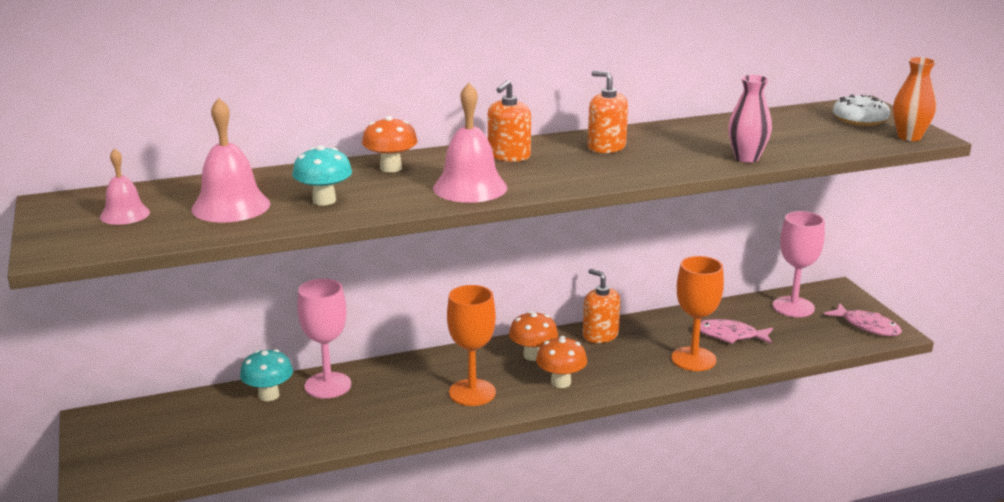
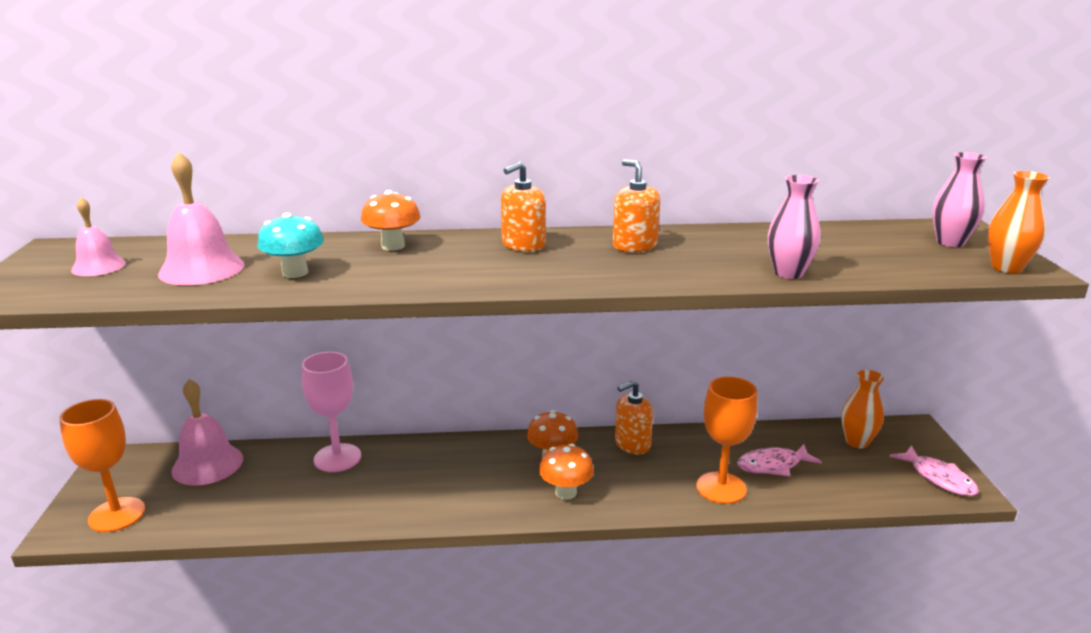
camera: 15 degrees right, 0 degrees up
turquoise mushroom [240,349,293,401] -> none
pink bell [433,83,507,203] -> pink bell moved to [171,379,243,486]
orange goblet [447,285,496,406] -> orange goblet moved to [59,399,145,532]
orange soap dispenser [583,269,621,343] -> orange soap dispenser turned 90 degrees counterclockwise [615,381,653,454]
pink fish [700,319,773,344] -> pink fish turned 45 degrees counterclockwise [737,444,822,476]
pink goblet [773,211,825,317] -> orange vase [841,370,884,449]
white donut [833,94,890,126] -> pink vase [932,152,987,247]

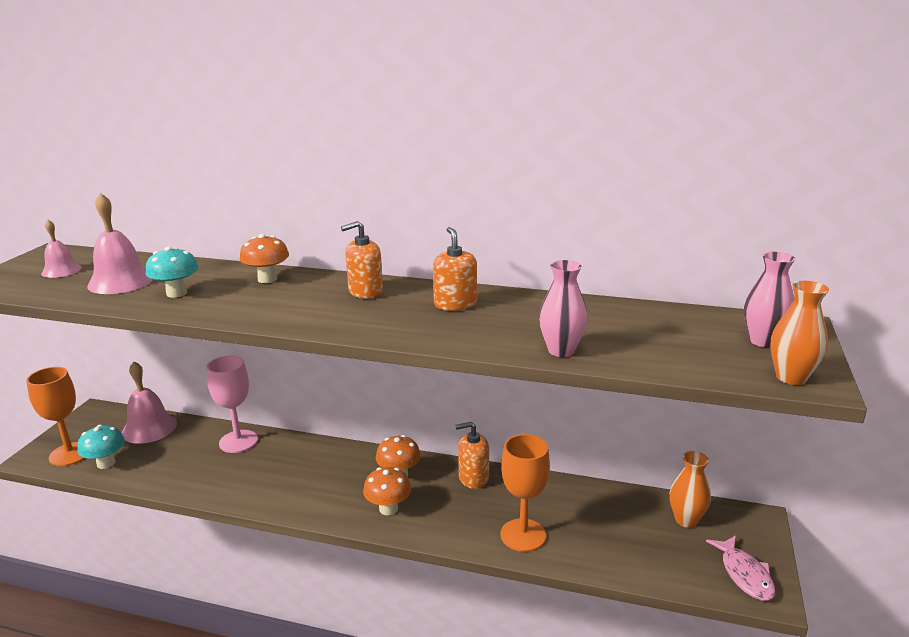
camera: 20 degrees right, 0 degrees up
pink fish [737,444,822,476] -> none
none -> turquoise mushroom [77,425,125,469]

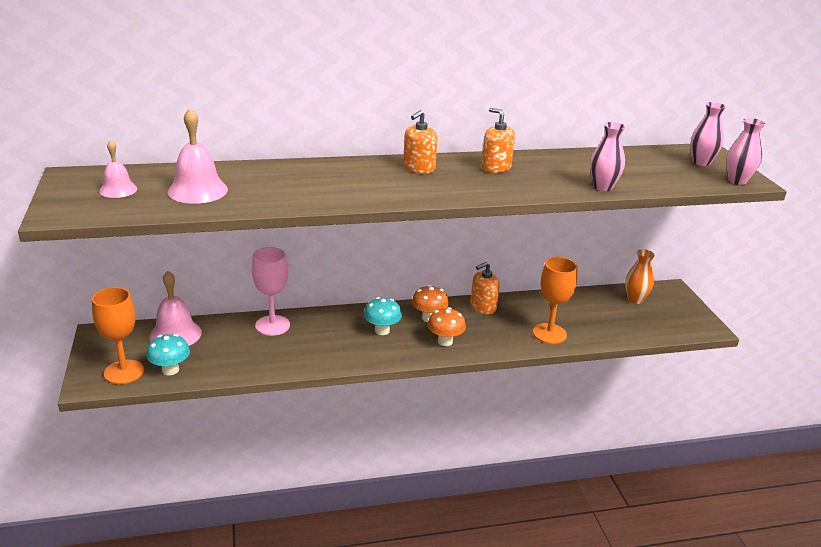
camera: 30 degrees left, 5 degrees up
turquoise mushroom [145,247,199,298] -> turquoise mushroom moved to [364,297,402,335]
orange mushroom [240,234,289,283] -> none
pink fish [706,535,775,601] -> none
orange vase [770,281,829,385] -> pink vase [726,118,765,185]

